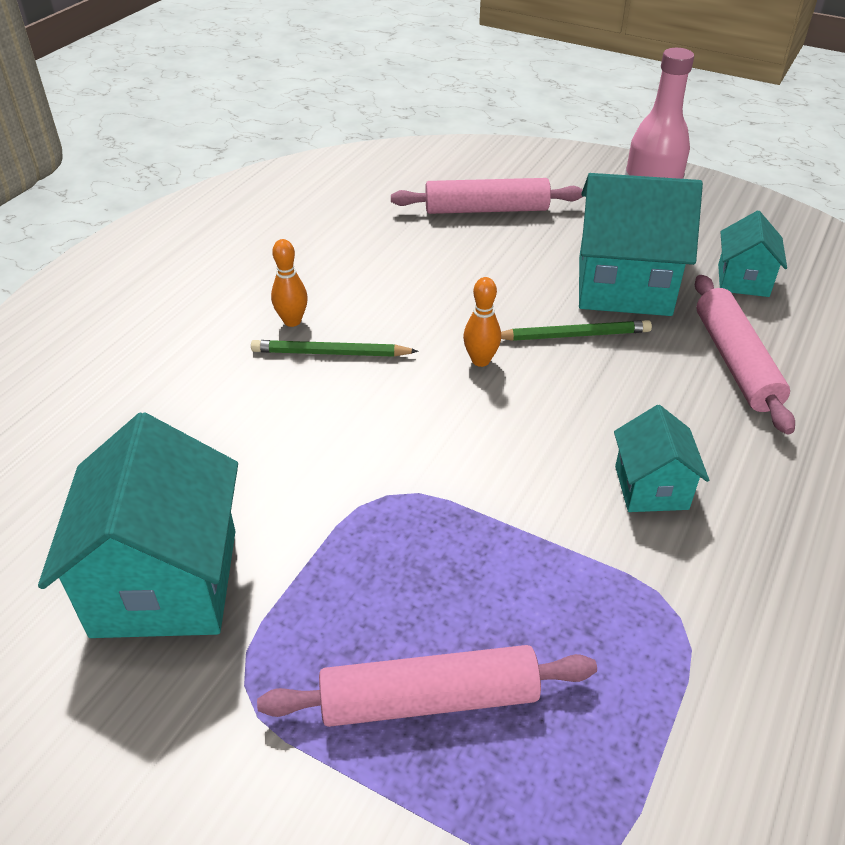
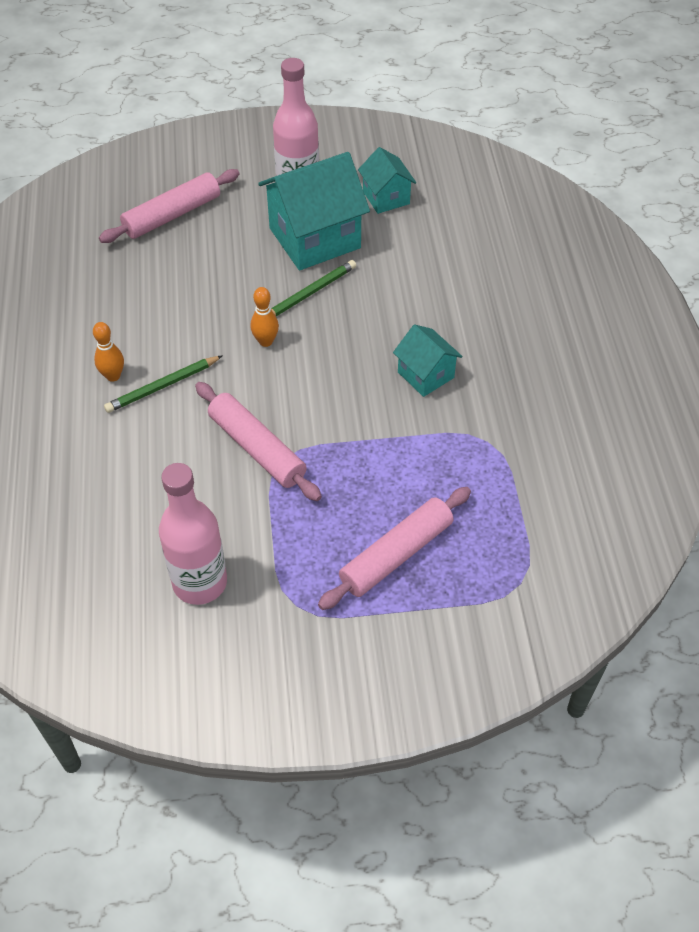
camera: 35 degrees left, 10 degrees up
turquoise house [38,412,238,638] -> pink bottle [159,463,227,605]
pink rolling pin [695,275,795,435] -> pink rolling pin moved to [195,382,322,501]

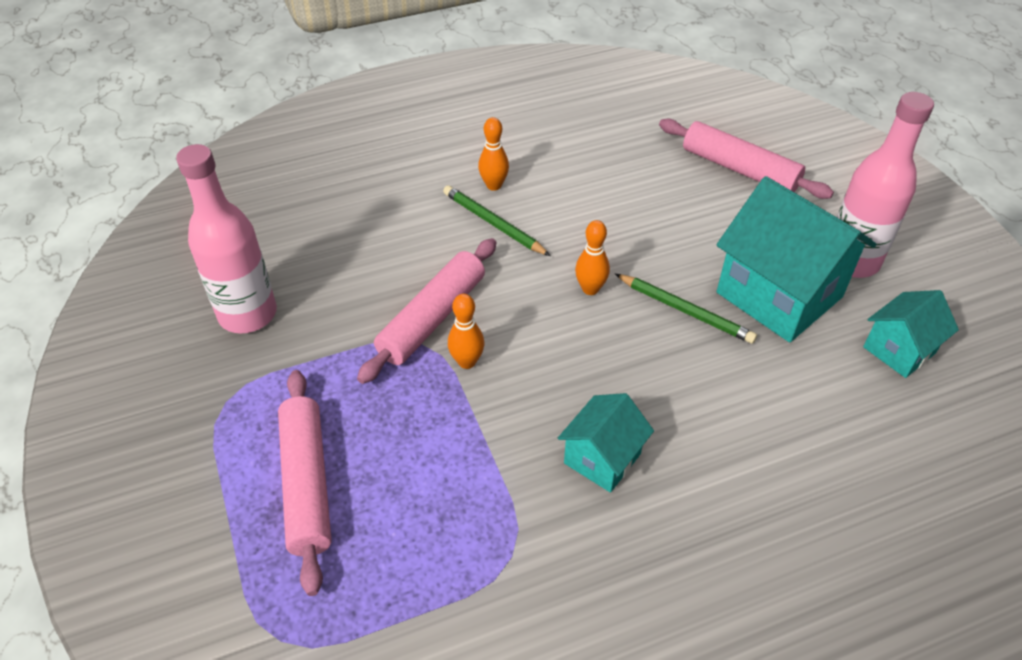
camera: 75 degrees right, 5 degrees down
pink rolling pin [318,487,471,610] -> pink rolling pin turned 45 degrees clockwise [278,370,332,596]
none -> orange bowling pin [448,294,484,369]

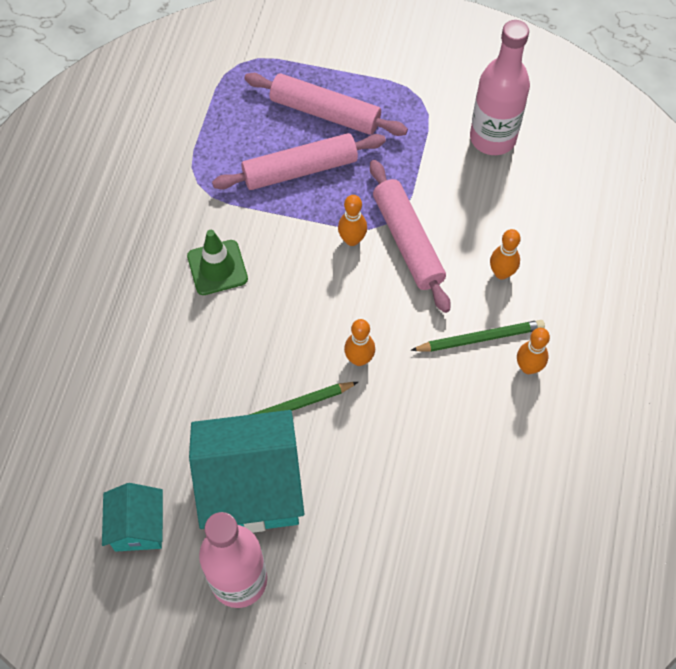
camera: 125 degrees right, 15 degrees up
turquoise house [558,393,654,493] -> green traffic cone [187,230,248,295]
pink rolling pin [659,119,834,199] -> pink rolling pin moved to [212,133,386,190]
none -> orange bowling pin [490,229,521,279]

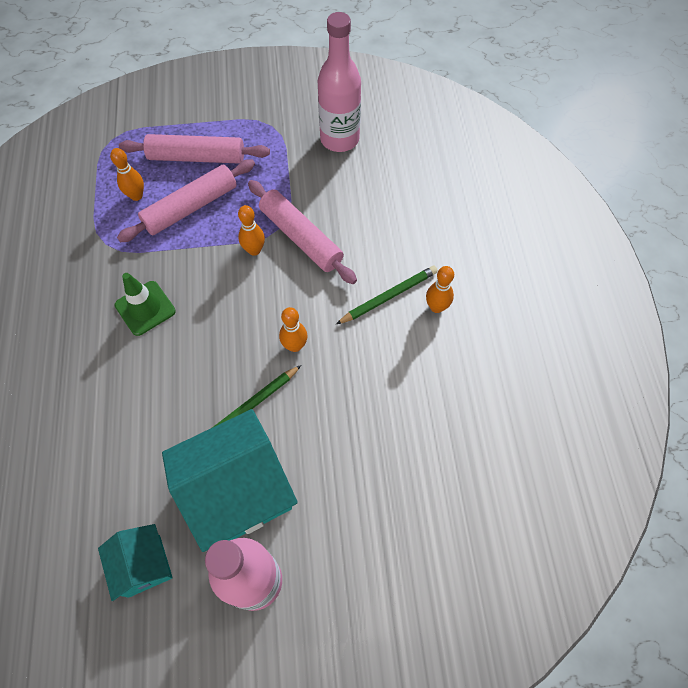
camera: 20 degrees left, 0 degrees up
orange bowling pin [490,229,521,279] -> orange bowling pin moved to [110,148,144,201]

